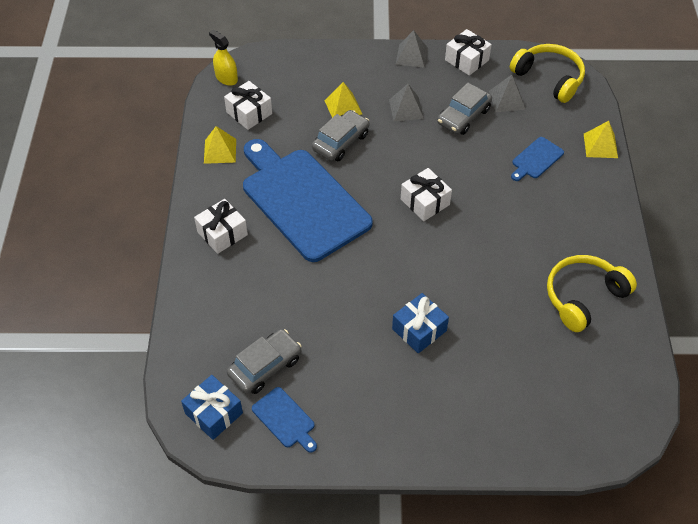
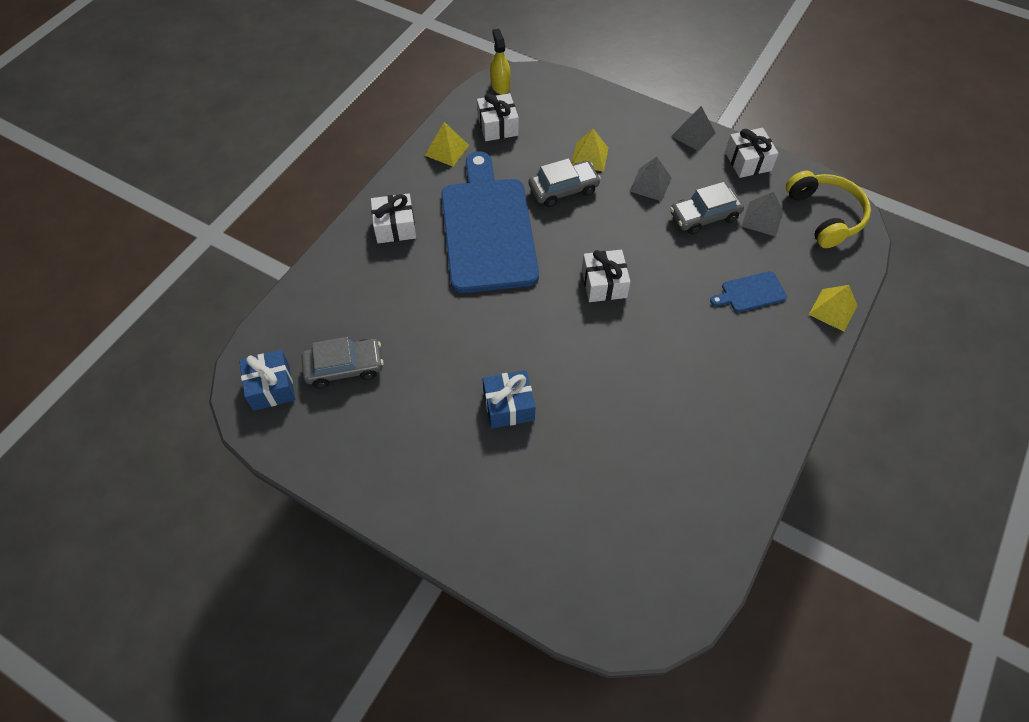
camera: 30 degrees right, 5 degrees up
blue cutting board [252,387,317,453] -> none
yellow headphones [547,255,637,332] -> none

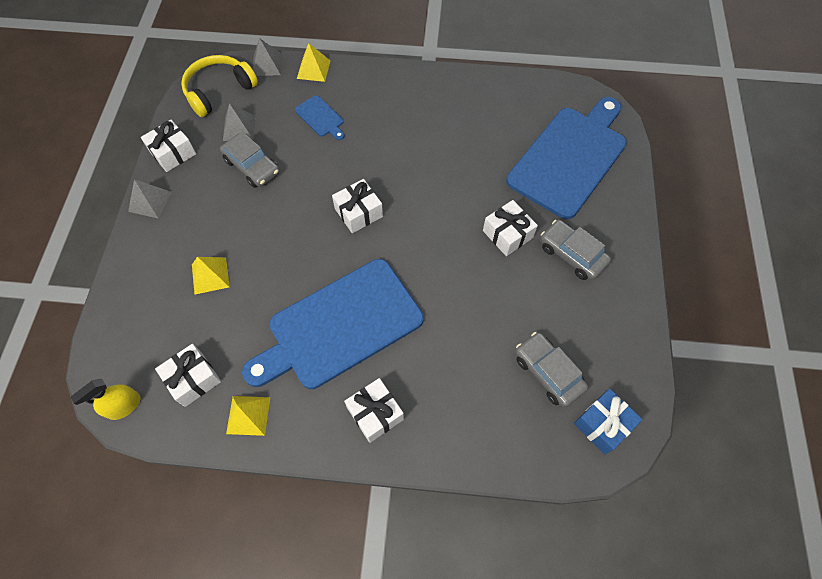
camera: 115 degrees left, 5 degrees up
blue gift [483,370,535,429] -> white gift [483,200,538,256]
grey car [528,158,601,207] -> grey car moved to [540,220,611,280]
grey pyramid [629,156,672,201] -> grey pyramid moved to [253,38,282,76]
none -> blue cutting board [506,97,627,219]

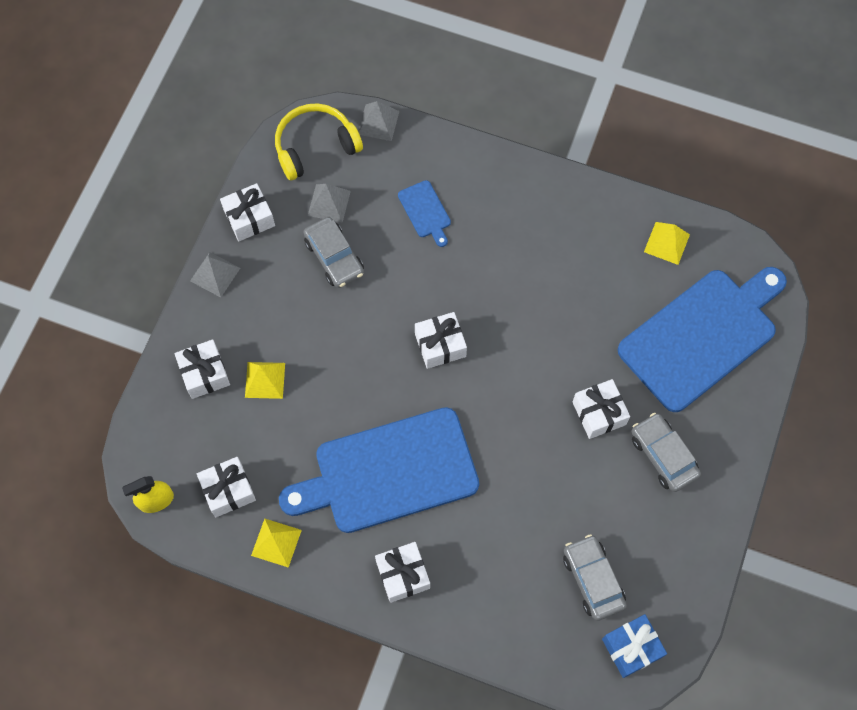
camera: 15 degrees right, 5 degrees up
yellow pyramid [297,43,331,82] -> yellow pyramid moved to [644,222,690,265]
none -> white gift [175,339,230,399]

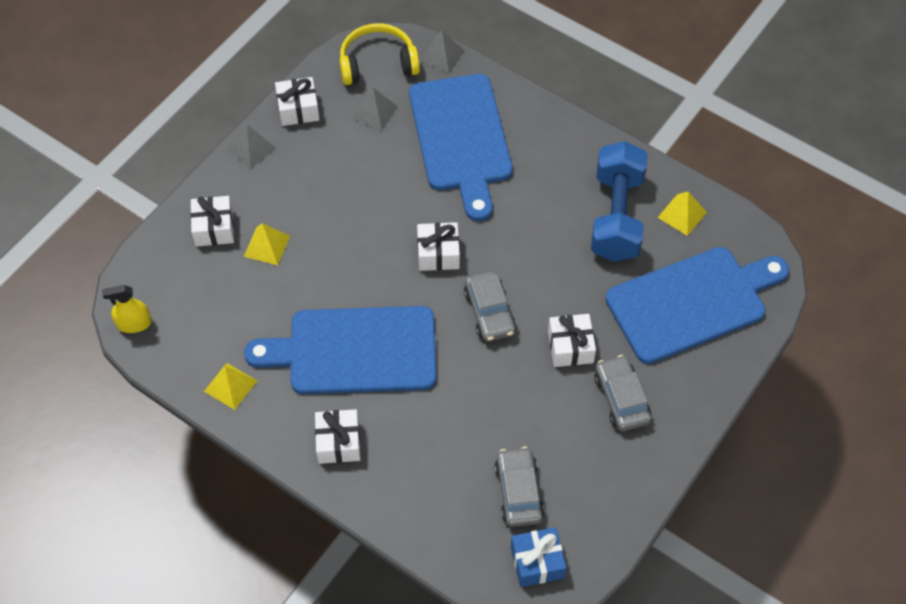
camera: 15 degrees right, 10 degrees down
white gift [197,457,256,517] -> none
grey car [303,217,364,288] -> grey car moved to [464,271,516,342]
blue cutting board [398,180,451,247] -> blue cutting board [409,74,513,221], size x2.46
none -> blue dumbbell [591,141,648,262]

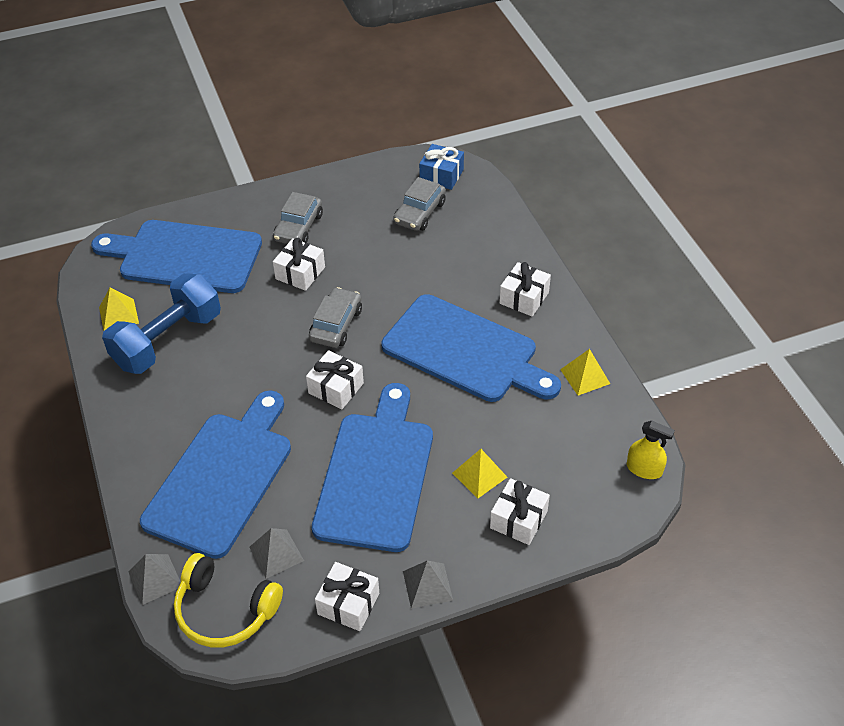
camera: 145 degrees left, 10 degrees down
none -> blue cutting board [312,383,433,552]

